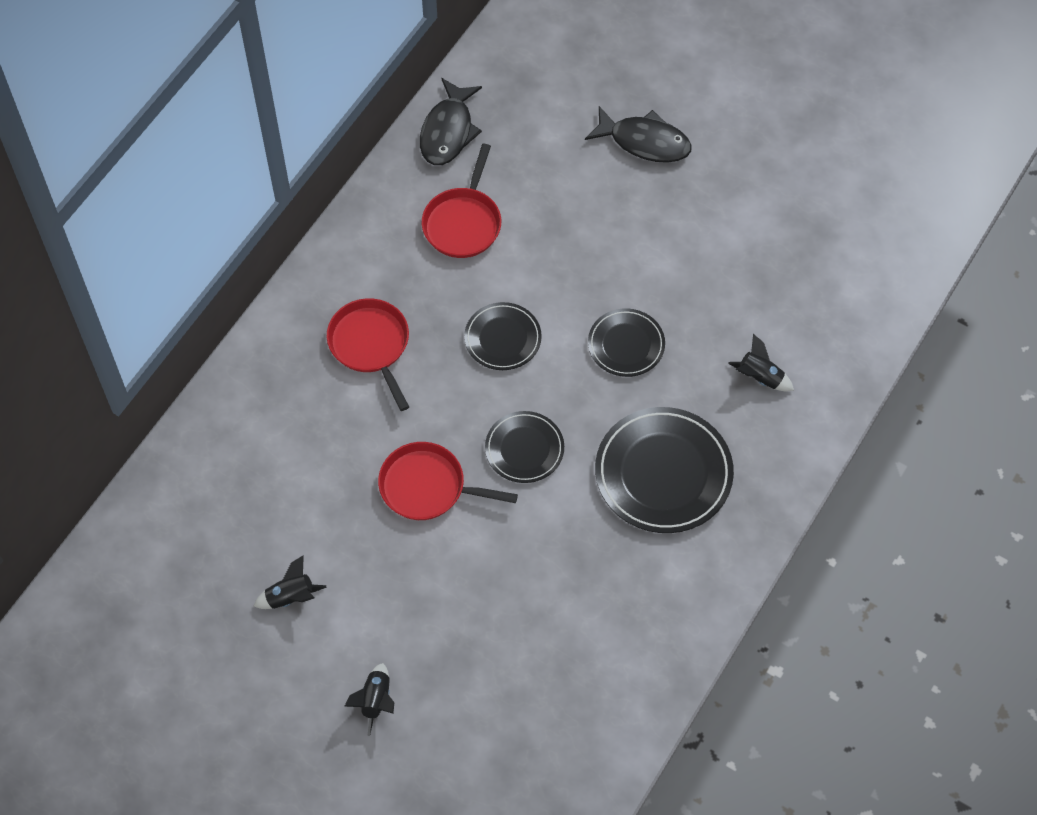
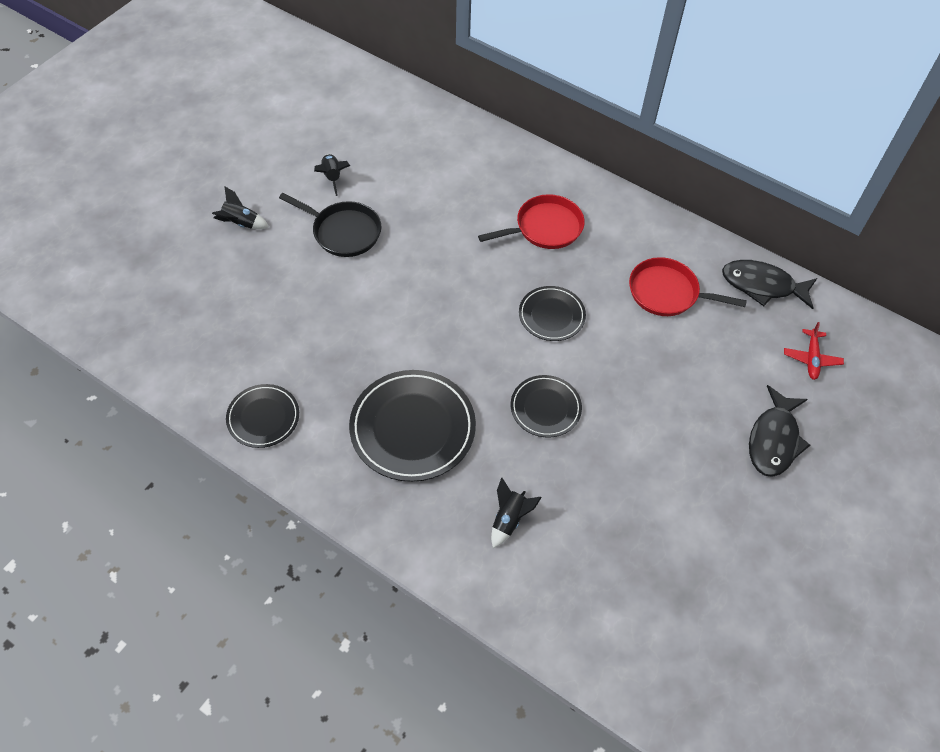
camera: 90 degrees right, 5 degrees down
red pan [378,442,518,520] -> none
black plate [485,411,564,483] -> black plate moved to [226,384,299,448]
none -> black pan [279,193,381,257]
none -> red plane [784,322,844,380]

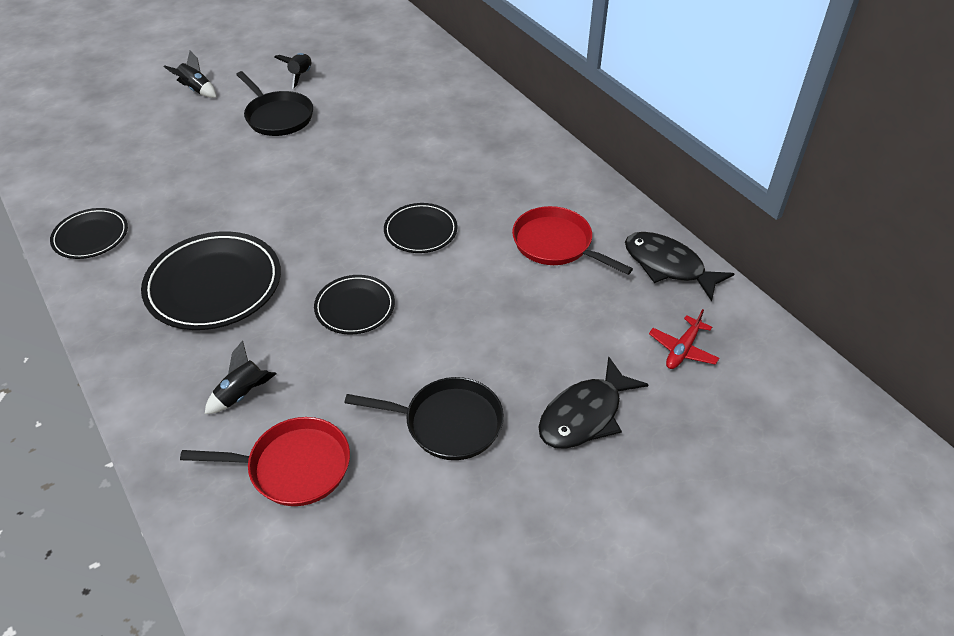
camera: 25 degrees right, 10 degrees down
red pan [478,194,585,249] -> red pan moved to [180,417,350,506]
none -> black pan [344,377,504,460]

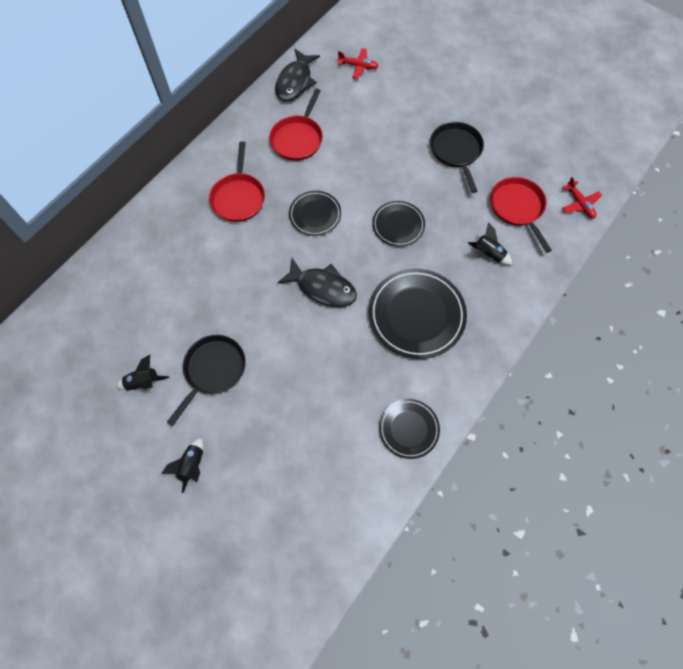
camera: 110 degrees left, 20 degrees up
black fish [539,356,649,449] -> black fish moved to [277,258,357,307]
none -> red pan [209,141,265,222]
none -> red plane [562,177,602,218]

